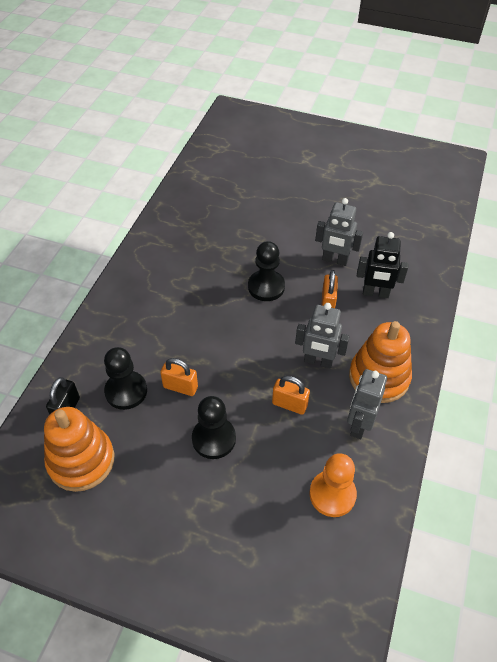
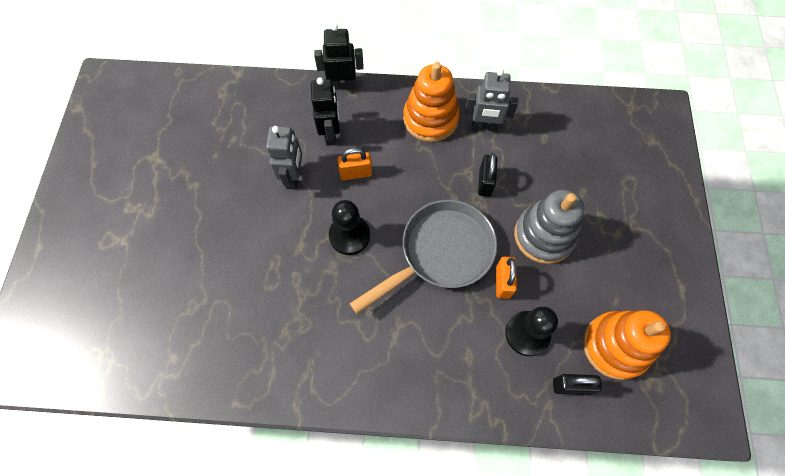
camera: 105 degrees left, 15 degrees up
black pawn [192,396,236,459] -> grey stacking toy [514,189,584,264]
orange padlock [272,376,310,415] -> black padlock [478,153,497,197]
grey robot [295,303,350,368] -> none
orange pawn [309,453,357,517] -> none
none -> black robot [314,24,364,90]
none -> grey pan [350,200,497,314]

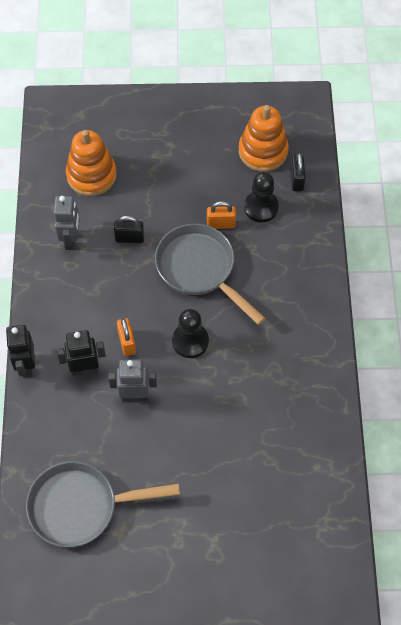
camera: 95 degrees left, 5 degrees down
orange stacking toy [403,62,460,142] -> orange stacking toy moved to [66,130,117,196]
grey stacking toy [514,189,584,264] -> none
none -> grey pan [26,461,180,547]

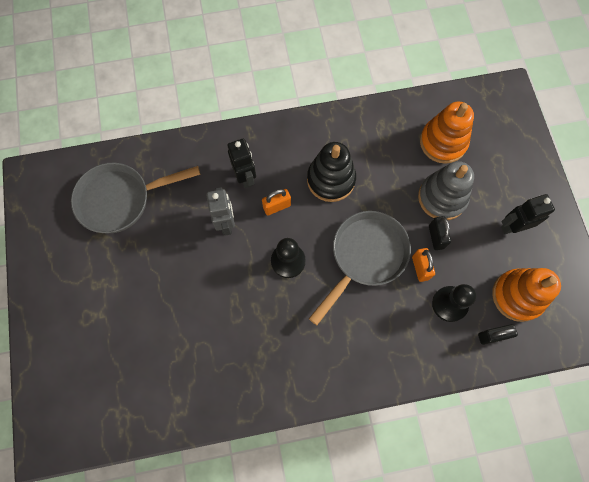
camera: 80 degrees right, 10 degrees up
black robot [6,325,35,378] -> black robot moved to [501,194,555,234]
grey pan [26,461,180,547] -> grey pan turned 90 degrees counterclockwise [71,163,200,233]
grey robot [54,196,80,250] -> none
black padlock [114,216,144,243] -> black padlock moved to [429,216,451,250]
none -> black stacking toy [307,142,356,202]
none -> grey stacking toy [418,161,474,220]

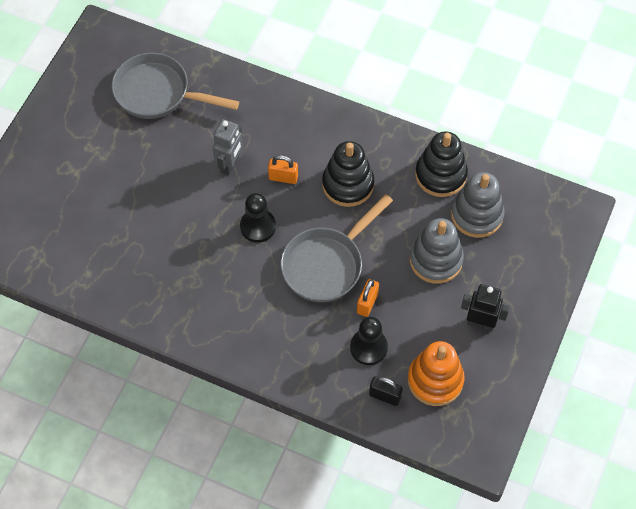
camera: 35 degrees right, 10 degrees down
black robot [228,139,256,188] -> none
grey pan [309,211,411,325] -> grey pan turned 150 degrees clockwise [280,194,393,302]
orange stacking toy [420,102,474,164] -> grey stacking toy [451,172,505,238]
black padlock [429,216,451,250] -> none
none -> black stacking toy [415,131,468,197]

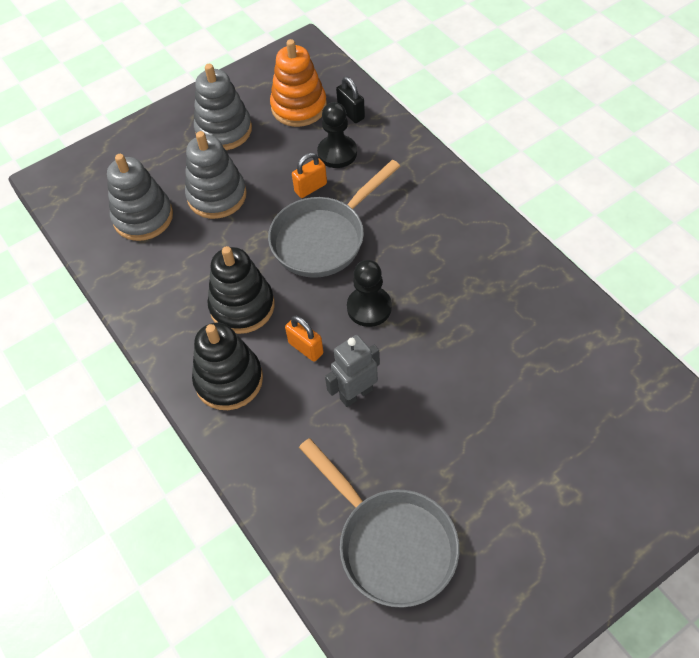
camera: 145 degrees left, 5 degrees down
grey pan [280,194,393,302] -> grey pan turned 150 degrees clockwise [268,160,400,278]
black stacking toy [415,131,468,197] -> black stacking toy moved to [192,323,263,410]
black robot [461,284,510,332] -> grey stacking toy [194,64,252,150]

